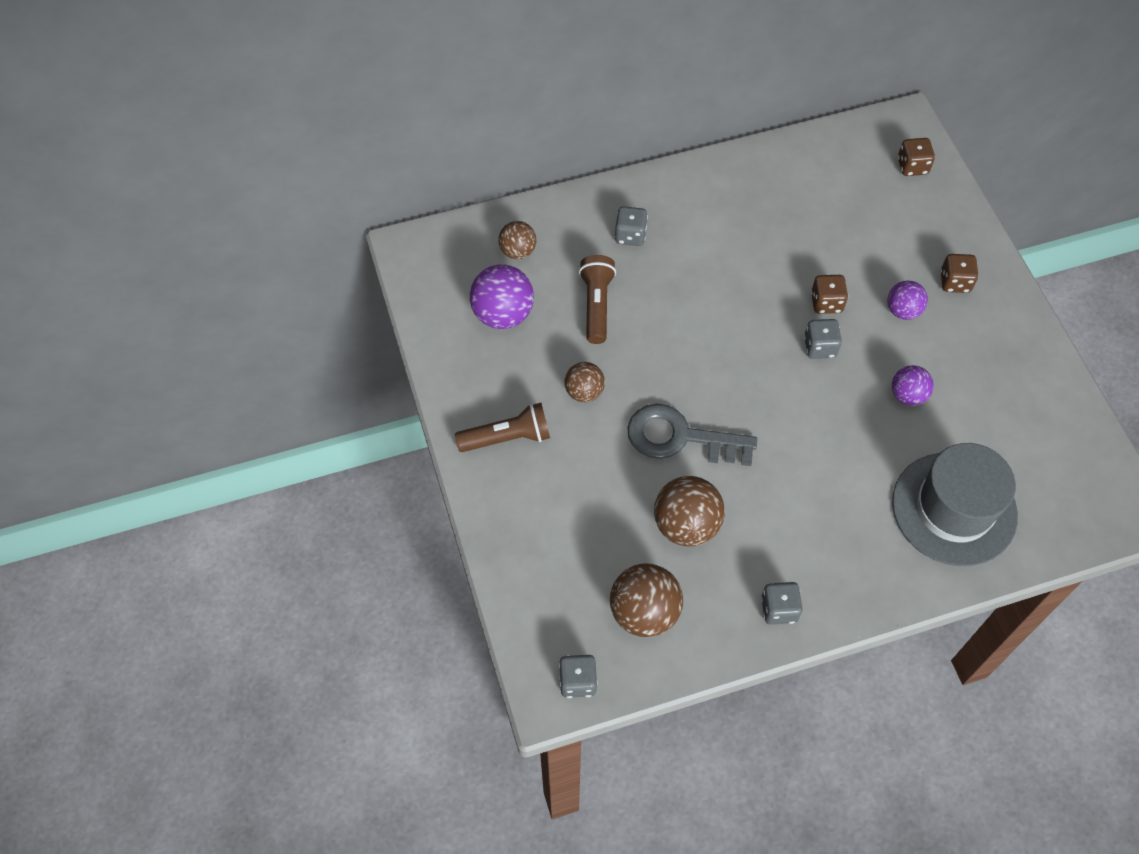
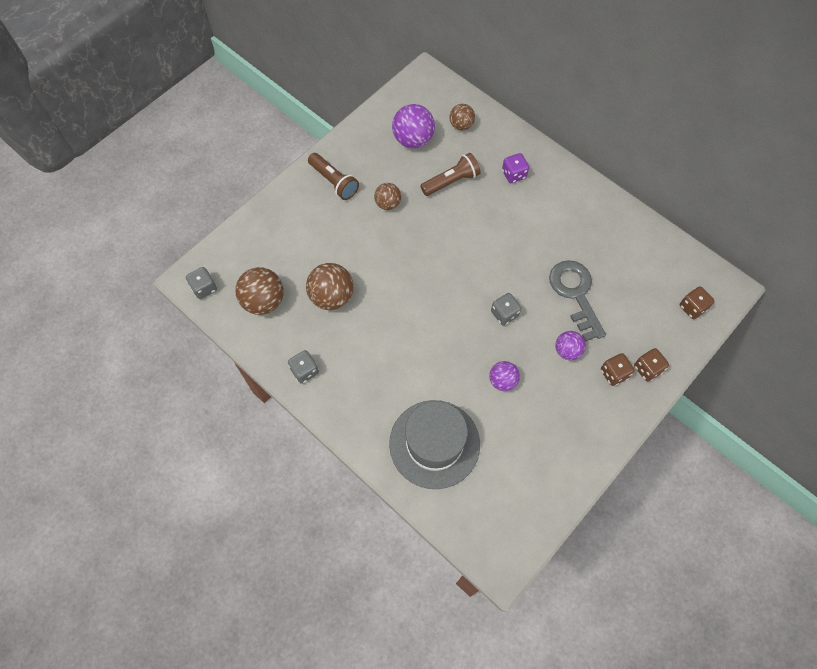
camera: 60 degrees right, 5 degrees up
grey dice [615,206,648,246] -> purple dice [502,153,529,183]
grey key [627,403,758,466] -> grey key moved to [549,260,606,341]
brown dice [811,275,848,314] -> brown dice moved to [634,348,669,381]

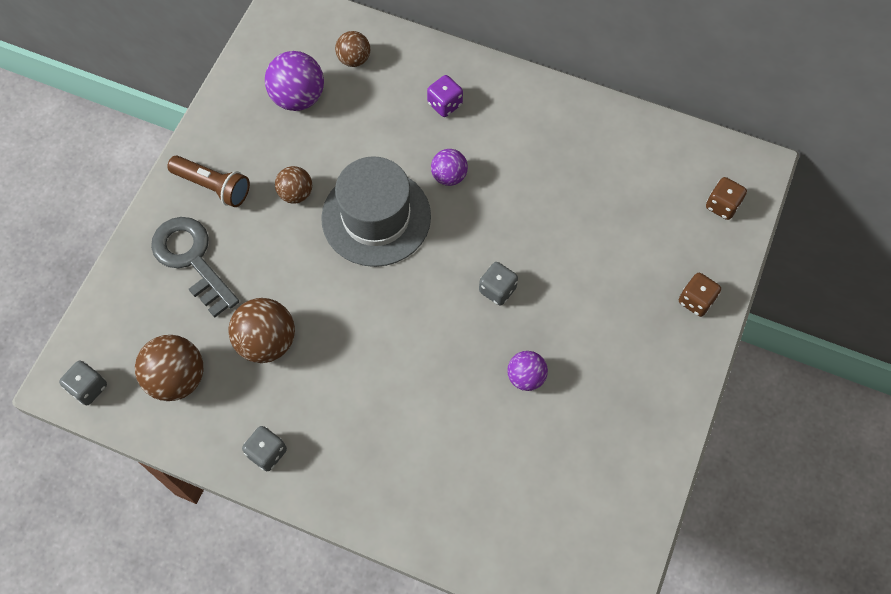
camera: 20 degrees left, 0 degrees up
grey hat [389,400,480,489] -> grey hat moved to [321,156,431,267]
brown flashlight [420,153,480,196] -> none
grey key [549,260,606,341] -> grey key moved to [151,217,239,318]
purple ball [555,331,586,360] -> purple ball moved to [431,149,468,186]
brown dice [601,353,634,386] -> none

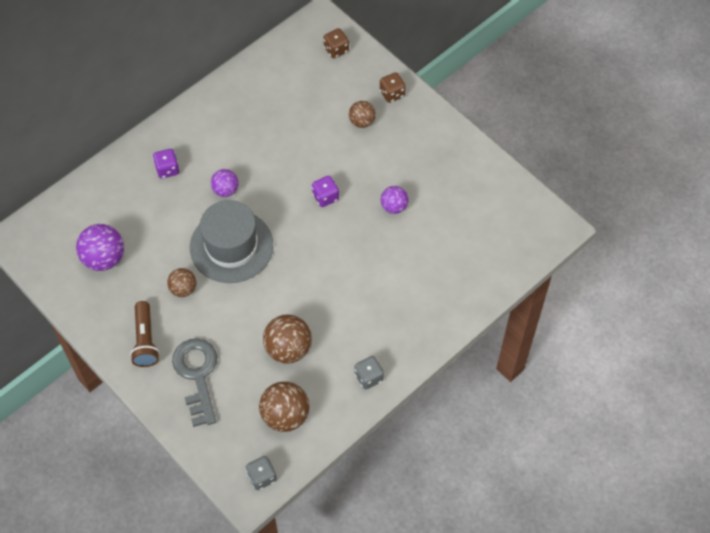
camera: 65 degrees left, 5 degrees down
grey key [151,217,239,318] -> grey key turned 90 degrees clockwise [172,338,217,427]
brown flashlight [167,155,250,207] -> brown flashlight turned 120 degrees clockwise [130,301,160,367]
brown ball [335,31,370,67] -> brown ball moved to [349,101,376,128]
grey dice [479,262,518,306] -> purple dice [312,176,339,207]

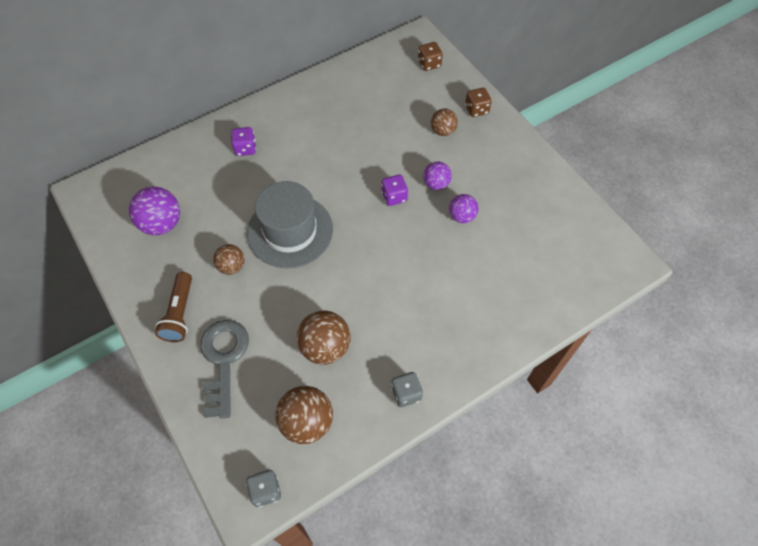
camera: 10 degrees right, 0 degrees up
purple ball [211,169,239,197] -> purple ball moved to [423,161,452,190]

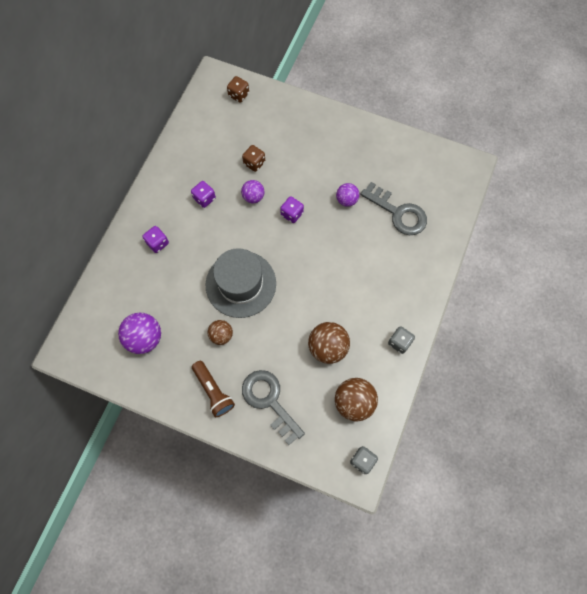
camera: 35 degrees left, 10 degrees up
purple ball [423,161,452,190] -> purple ball moved to [241,180,264,203]
brown ball [431,109,458,136] -> none
brown dice [465,88,492,117] -> brown dice moved to [242,145,265,172]
none -> purple dice [191,181,216,208]
none -> grey key [360,182,427,235]

